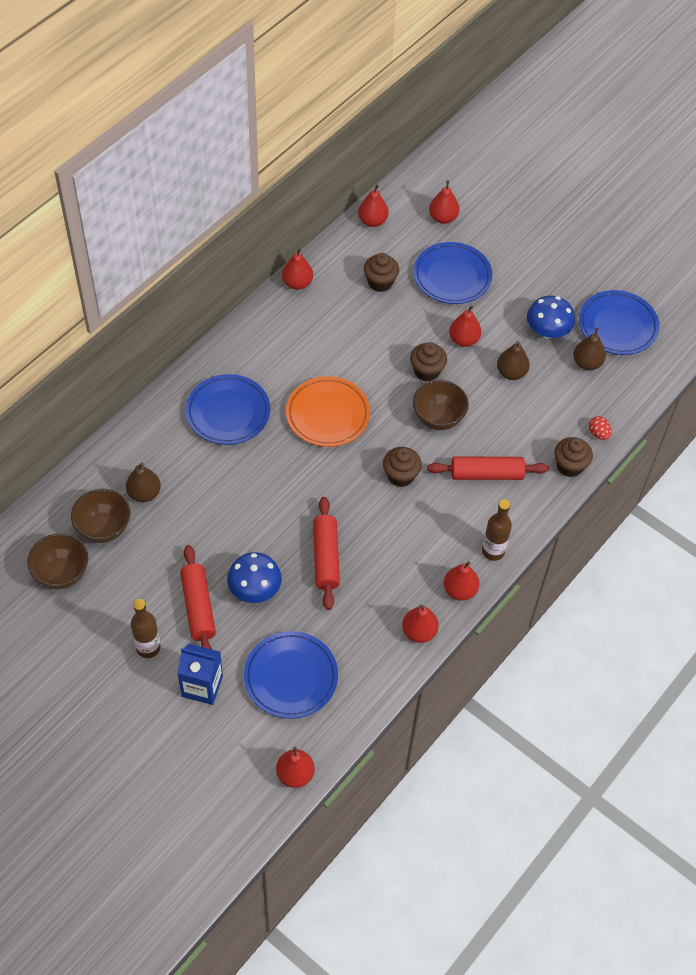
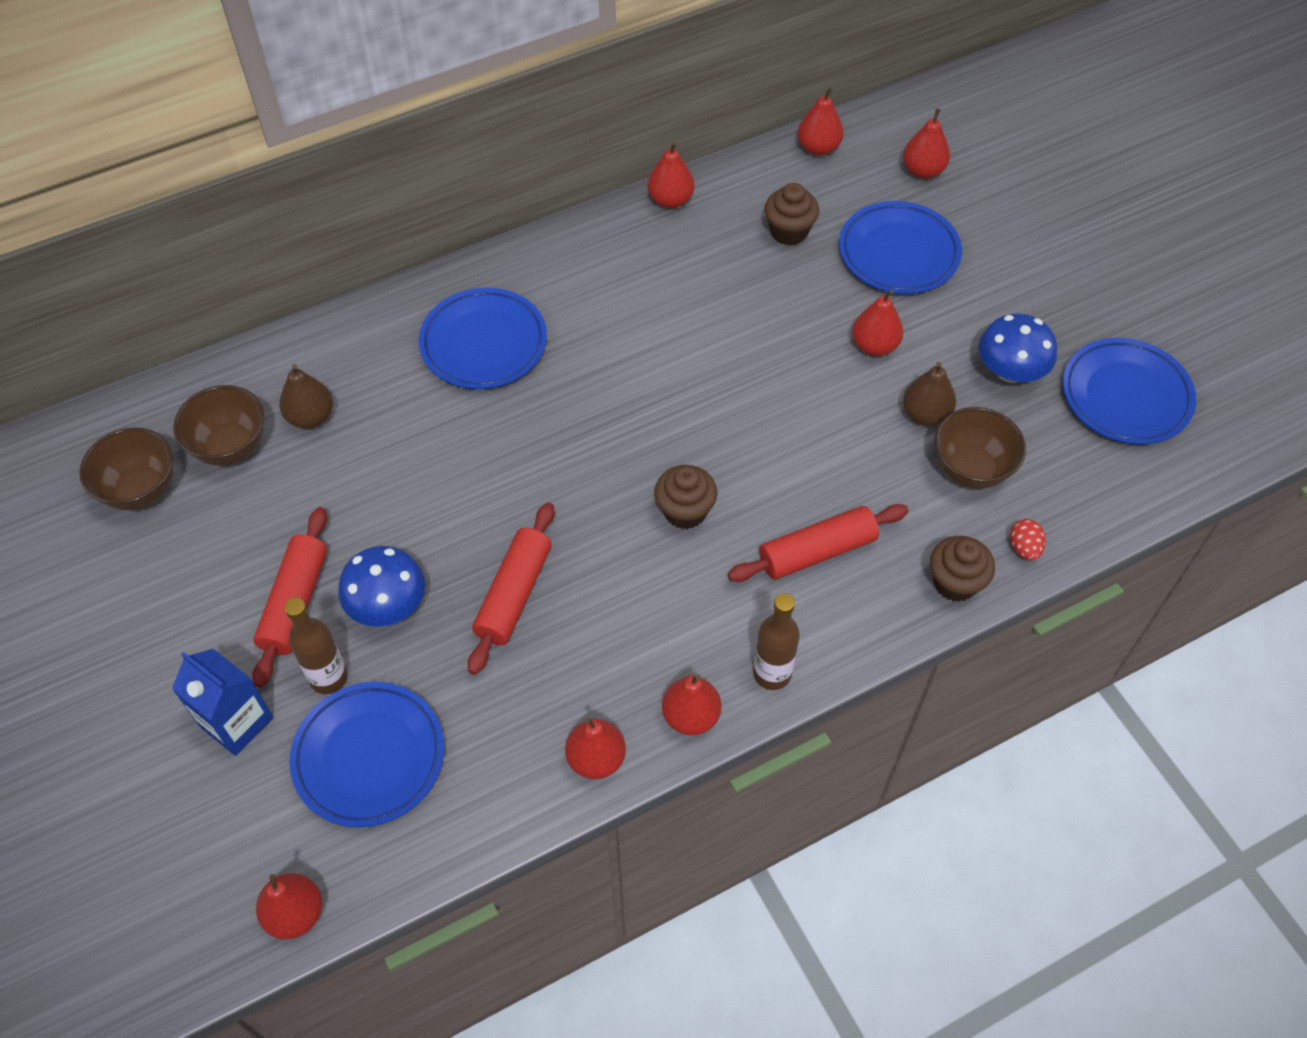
camera: 25 degrees right, 0 degrees up
brown bottle [131,599,161,658] -> brown bottle moved to [285,598,348,694]
orange plate [286,376,370,447] -> none
brown cupcake [410,342,447,381] -> none
brown bowl [413,380,469,430] -> brown bowl moved to [935,407,1026,489]
red rolling pin [427,457,549,480] -> red rolling pin turned 45 degrees counterclockwise [728,504,909,582]
brown pear [573,328,606,370] -> none

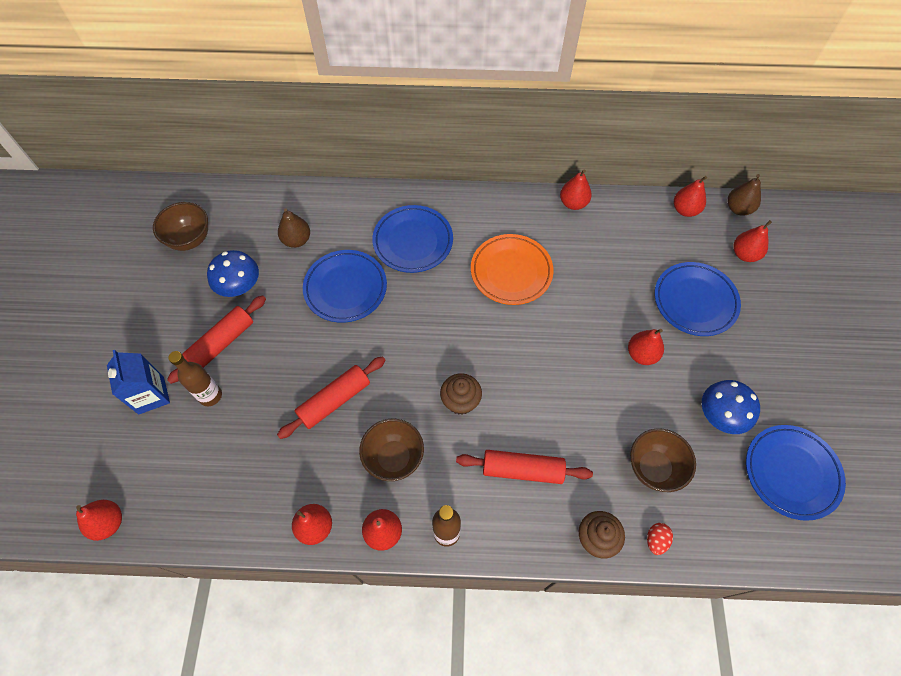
camera: 30 degrees right, 5 degrees up
brown bowl [174,385,264,466] -> brown bowl moved to [359,418,424,481]
blue plate [289,682,444,828] -> blue plate moved to [303,250,387,323]
blue mushroom [338,546,426,627] -> blue mushroom moved to [207,250,259,297]
brown cupcake [764,183,819,245] -> none
brown pear [903,362,956,426] -> brown pear moved to [728,174,761,216]
none -> orange plate [471,234,554,305]

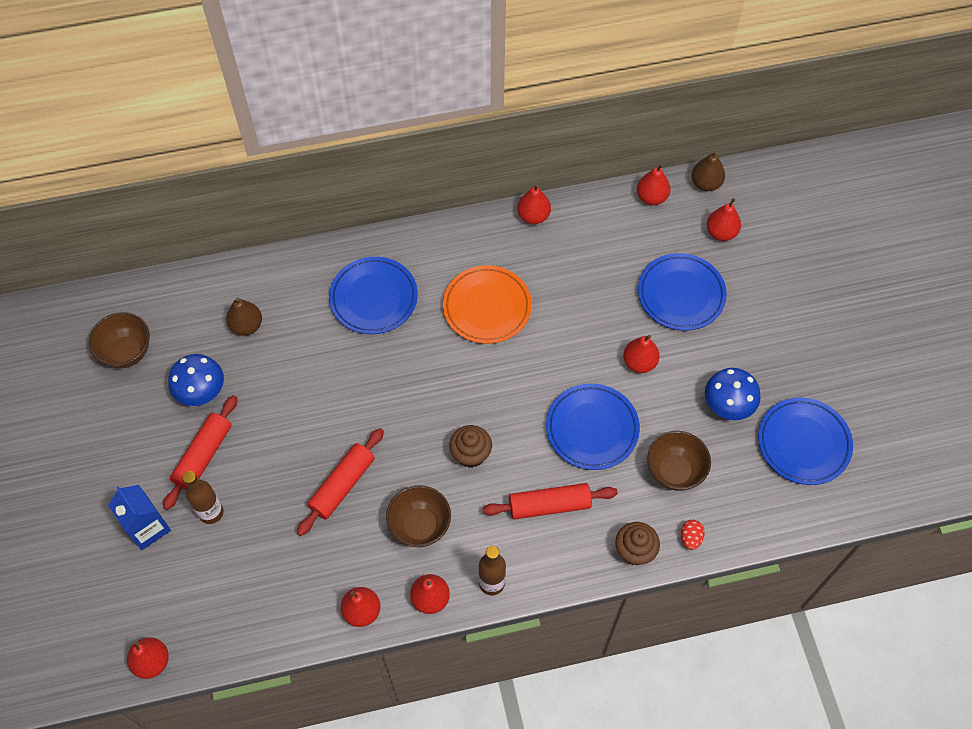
camera: 15 degrees left, 0 degrees up
blue plate [303,250,387,323] -> blue plate moved to [546,383,640,470]

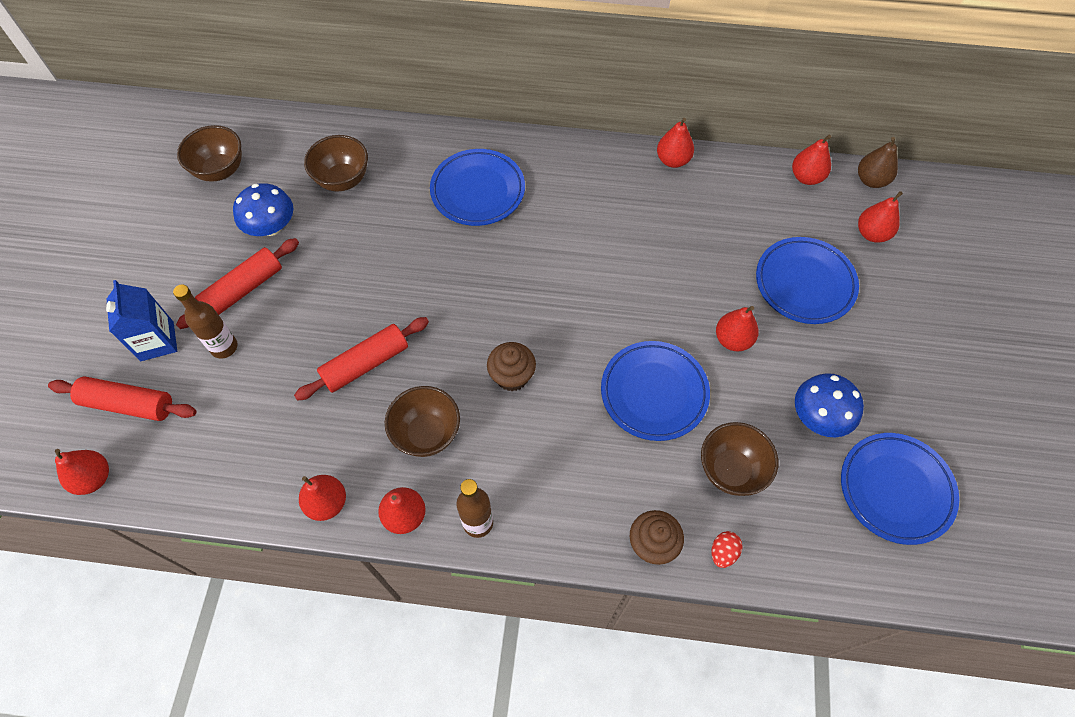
camera: 20 degrees right, 0 degrees up
brown pear [226,298,262,336] -> brown bowl [304,135,368,191]
orange plate [443,265,532,344] -> none
red rolling pin [482,483,618,519] -> red rolling pin moved to [48,376,197,421]

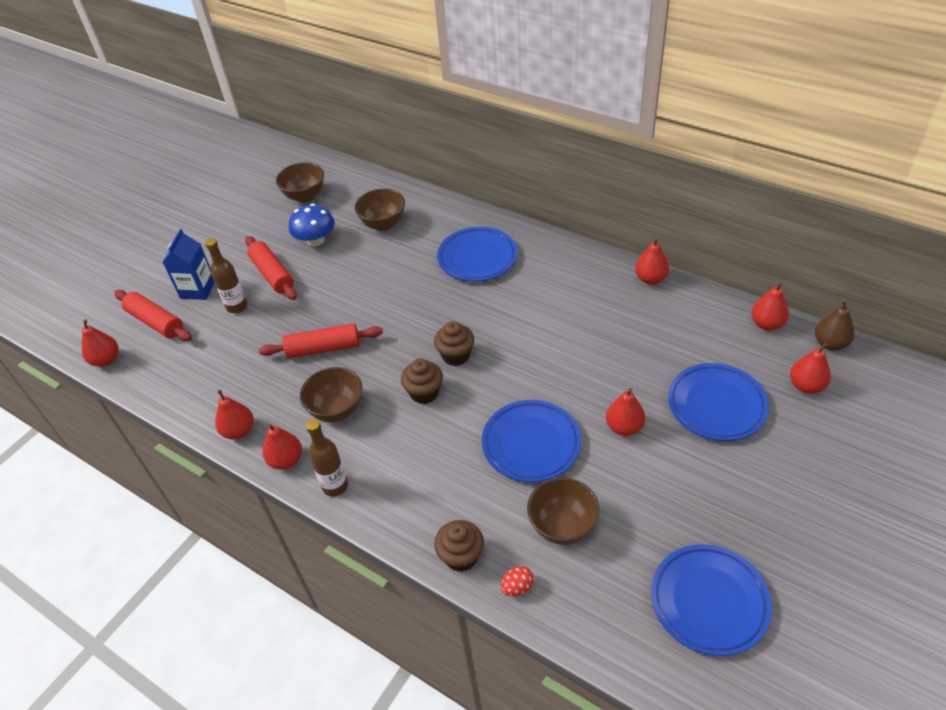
camera: 30 degrees right, 15 degrees down
red rolling pin [176,238,299,329] -> red rolling pin turned 75 degrees clockwise [245,236,297,300]
blue mushroom [795,373,864,437] -> none
none -> brown cupcake [434,321,475,366]

